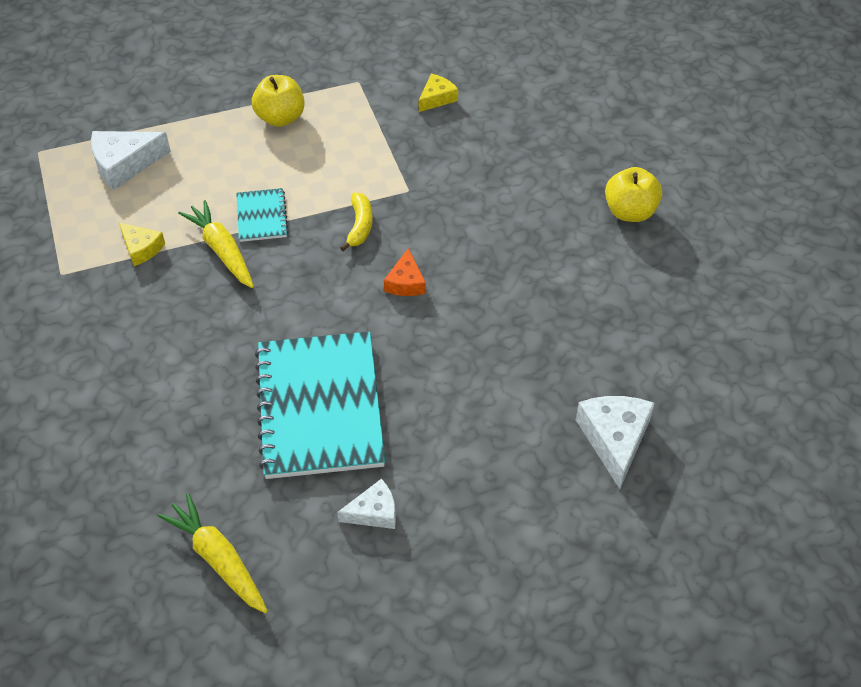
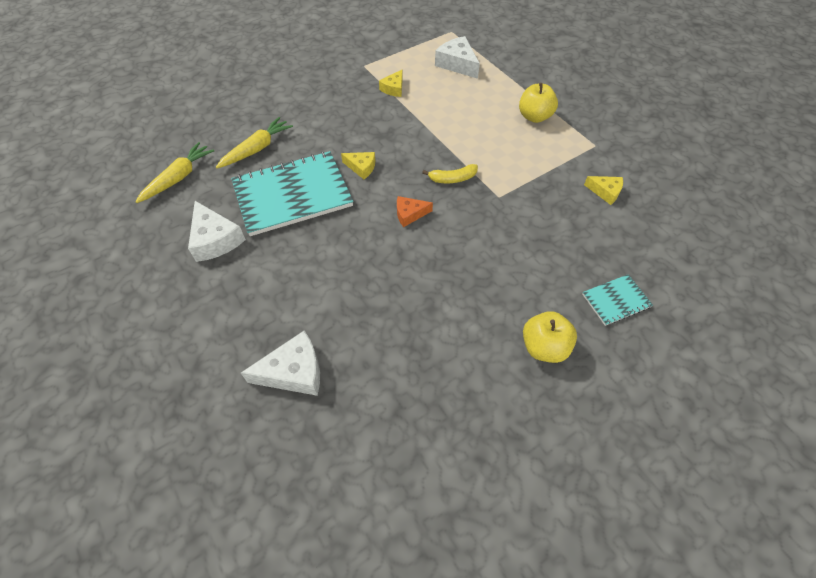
camera: 75 degrees right, 5 degrees up
yellow carrot [178,200,254,288] -> yellow carrot moved to [216,117,293,168]
turquoise notebook [236,188,289,242] -> turquoise notebook moved to [582,274,653,326]
white cheese [337,479,396,529] -> white cheese [188,201,246,262], size x1.64
none -> yellow cheese [341,152,375,179]

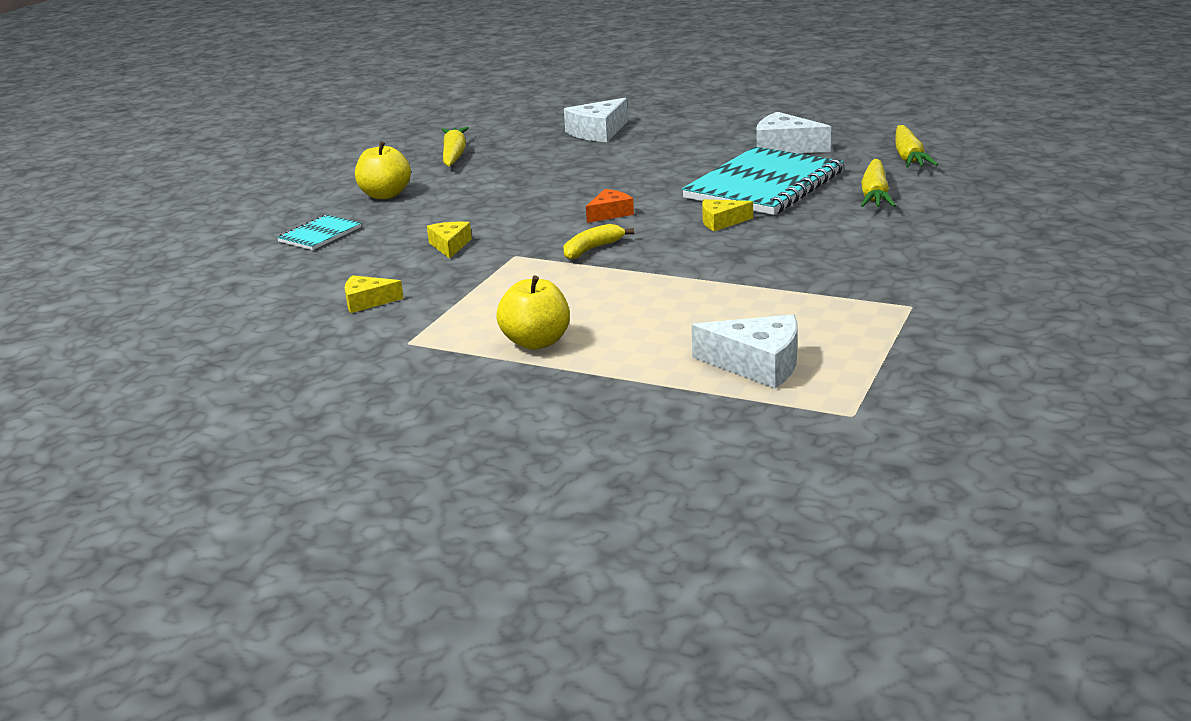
camera: 150 degrees right, 30 degrees down
yellow cheese [379,69,403,97] -> yellow cheese moved to [427,222,472,259]
none -> yellow carrot [442,127,469,166]

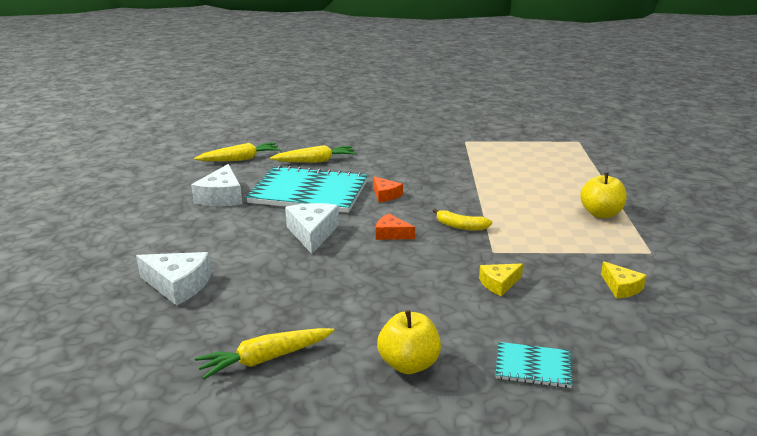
camera: 115 degrees left, 0 degrees up
white cheese [691,314,798,389] -> white cheese moved to [285,203,339,254]
yellow cheese [702,199,753,231] -> orange cheese [373,177,403,202]

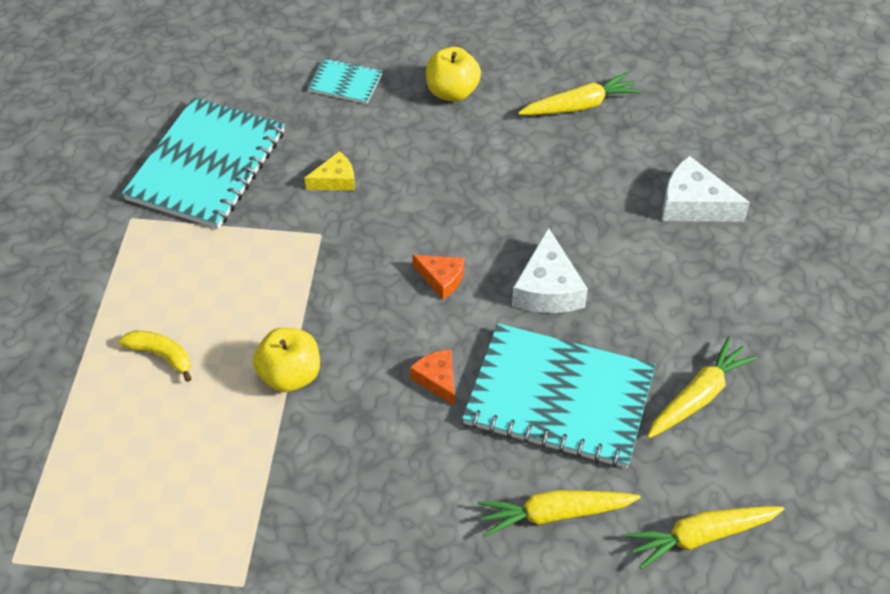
camera: 175 degrees left, 25 degrees up
white cheese [191,164,242,206] -> yellow carrot [647,337,758,438]
yellow banana [433,208,492,231] -> yellow banana moved to [119,331,192,382]
yellow apple [580,173,627,218] -> yellow apple moved to [253,328,320,392]
yellow cheese [601,261,647,299] -> turquoise notebook [122,97,285,229]

